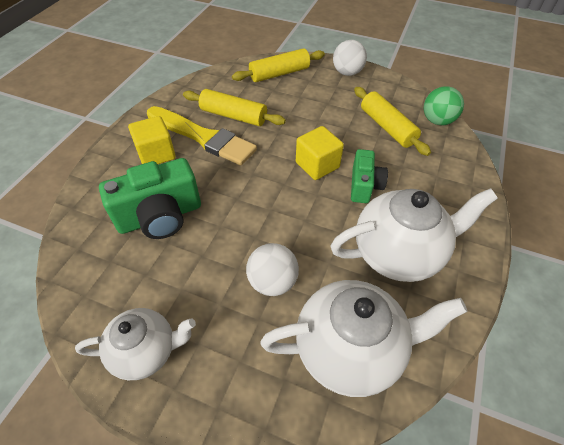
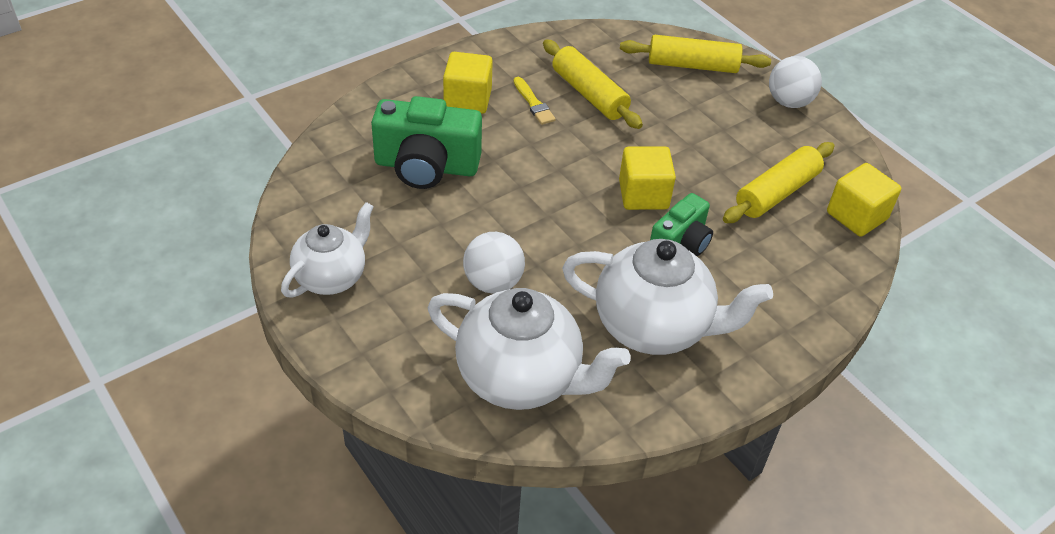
camera: 30 degrees right, 5 degrees down
white teapot [75,308,196,380] -> white teapot turned 75 degrees counterclockwise [281,202,374,298]
yellow brush [147,106,257,166] -> yellow brush [514,77,556,125], size x0.43
yellow rolling pin [354,87,431,156] -> yellow rolling pin turned 45 degrees clockwise [723,142,834,223]
green ball [424,86,464,125] -> yellow cube [827,163,901,237]

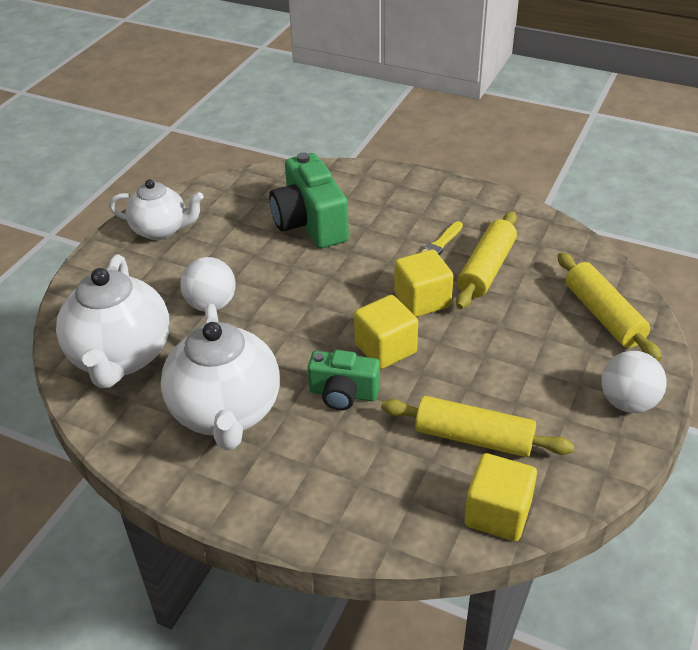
camera: 65 degrees right, 5 degrees down
yellow cube [443,52,493,114] -> yellow cube moved to [394,250,453,317]

